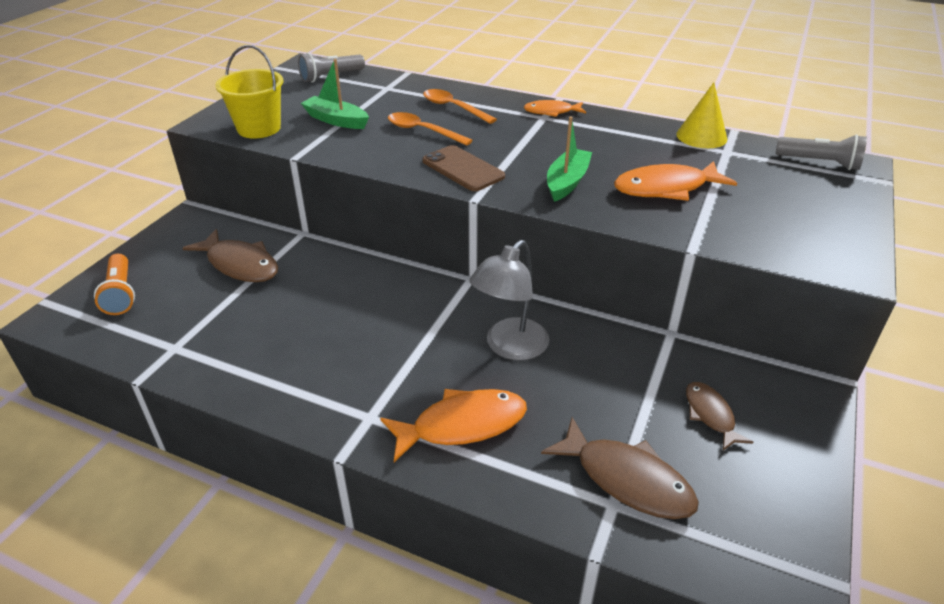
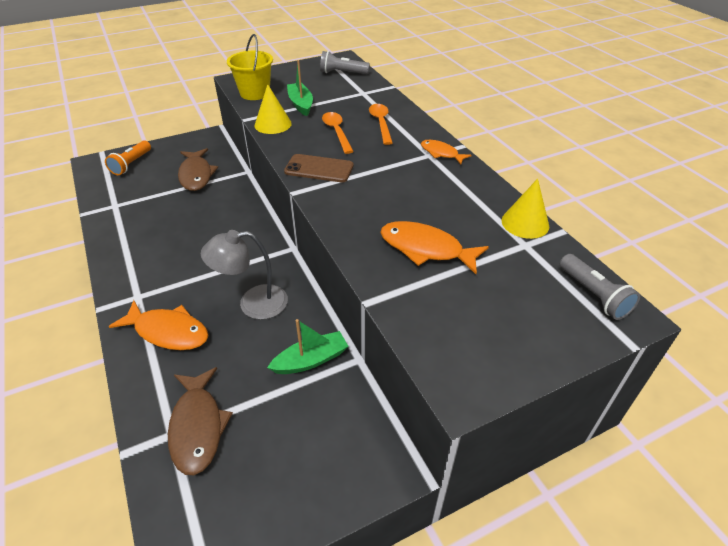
camera: 40 degrees right, 5 degrees up
brown phone [422,145,505,191] -> brown phone turned 75 degrees counterclockwise [284,154,354,182]
green boat [547,117,592,202] -> green boat moved to [267,319,348,374]
brown fish [686,382,754,451] -> none
none -> yellow cone [254,84,292,134]

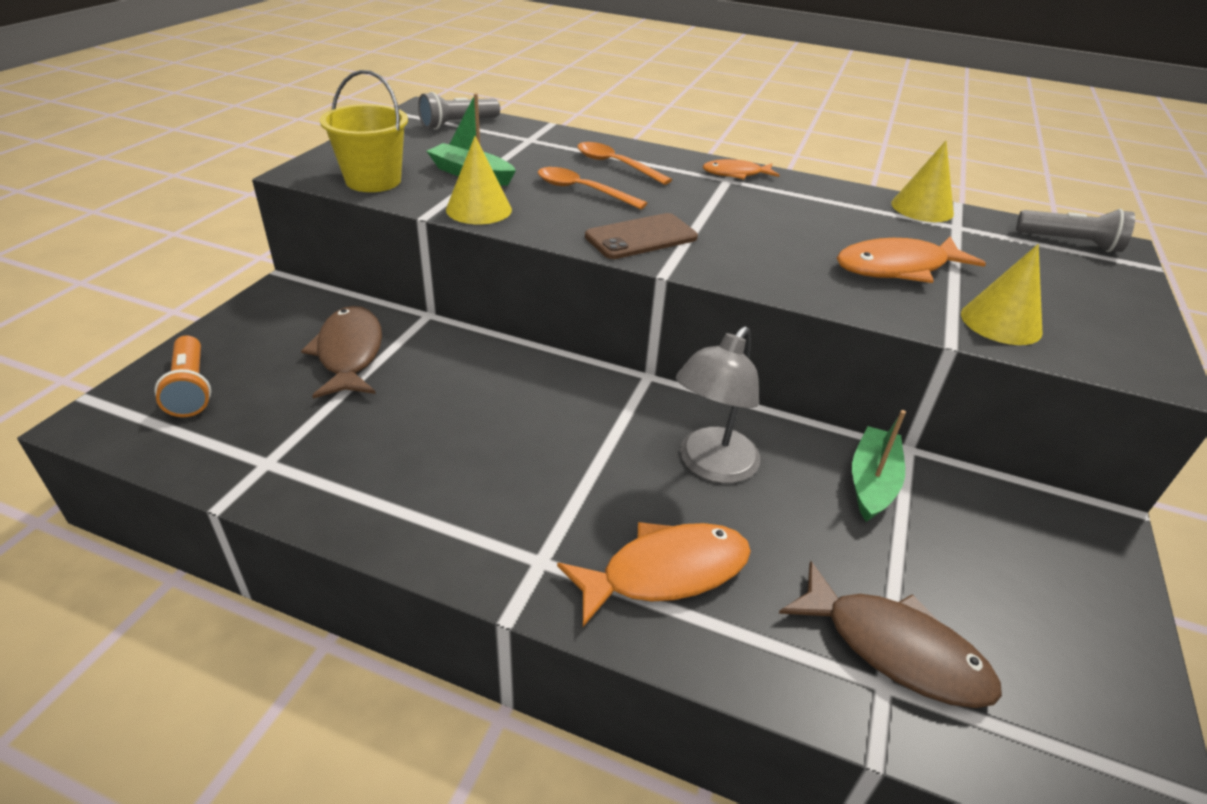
camera: 45 degrees left, 5 degrees down
brown fish [178,148,218,191] -> brown fish turned 135 degrees counterclockwise [301,306,382,399]
none -> yellow cone [961,244,1043,345]

